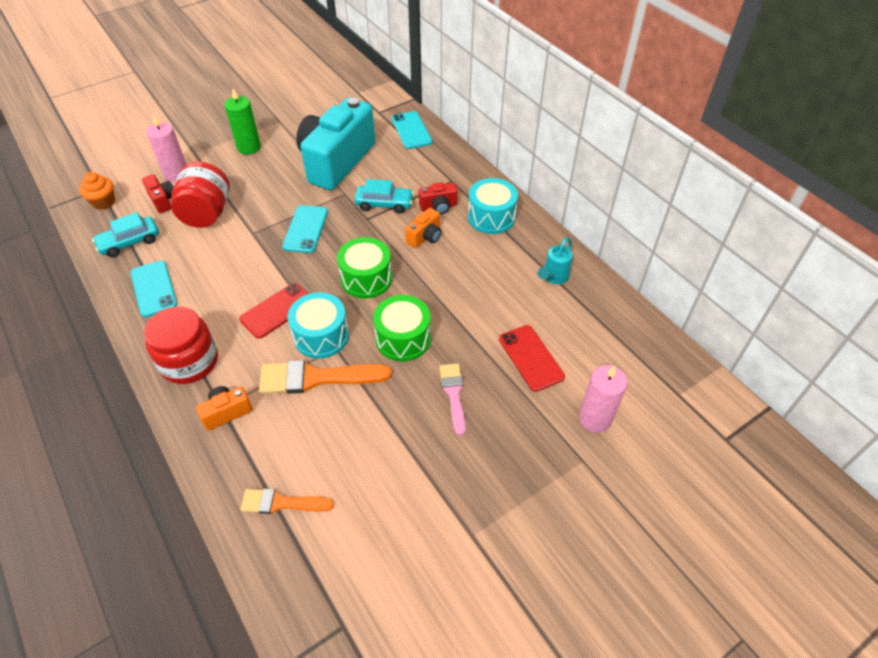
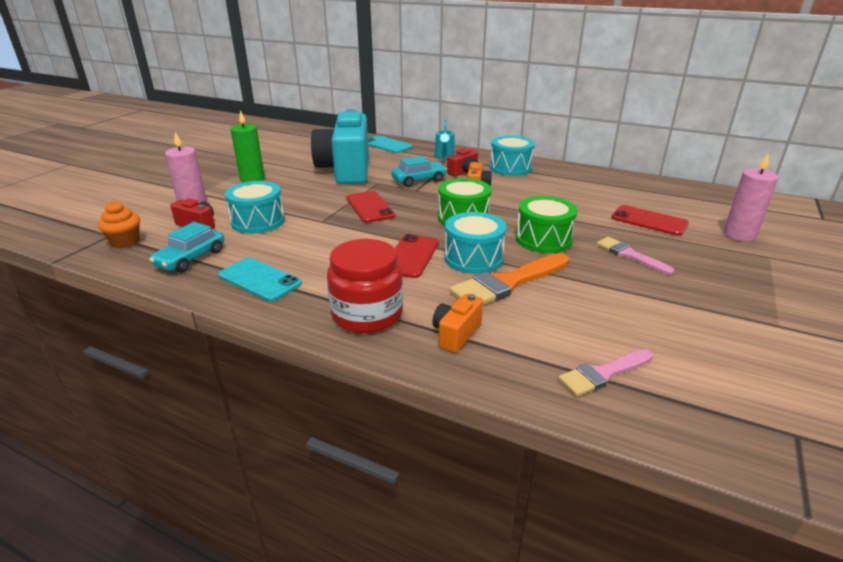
camera: 30 degrees left, 20 degrees down
red jar [171,162,230,228] -> turquoise drum [225,181,285,234]
orange brush [241,489,334,514] -> pink brush [558,349,653,396]
turquoise phone [282,205,328,253] -> red phone [346,191,395,223]
turquoise watering can [538,237,572,284] -> turquoise watering can moved to [434,120,455,159]

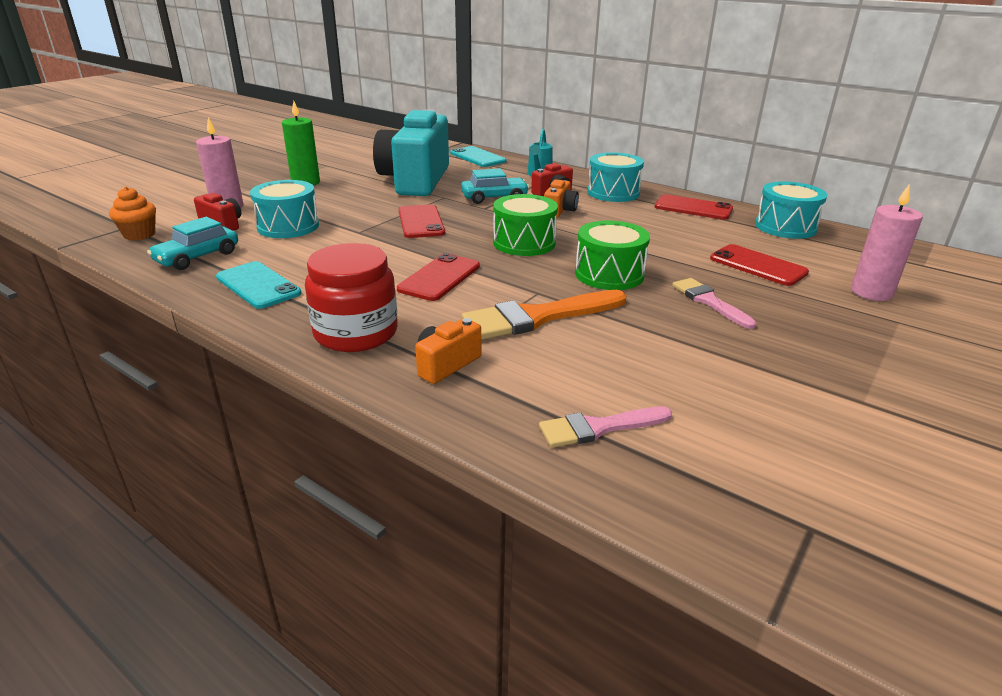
camera: 10 degrees right, 0 degrees up
turquoise drum [445,212,507,274] -> turquoise drum moved to [755,181,827,239]
none -> red phone [655,194,733,220]

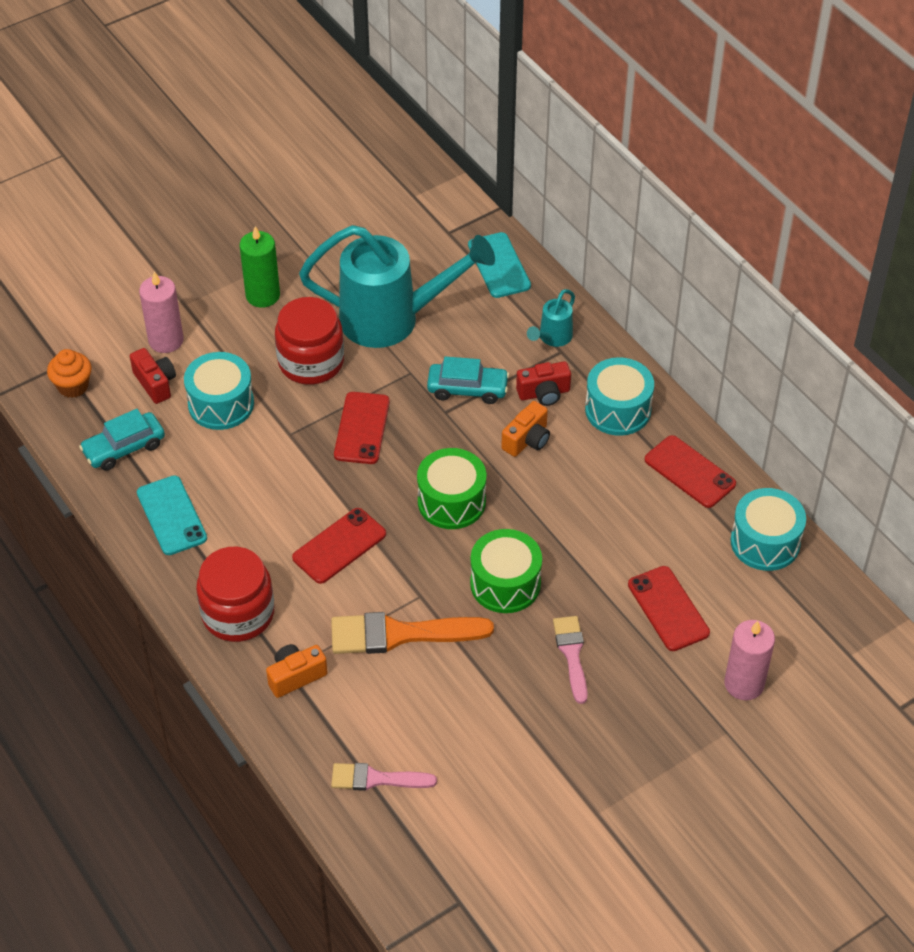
camera: 20 degrees right, 20 degrees up
turquoise camera [373,109,449,196] -> turquoise watering can [299,225,495,348]
none -> red jar [275,297,344,384]

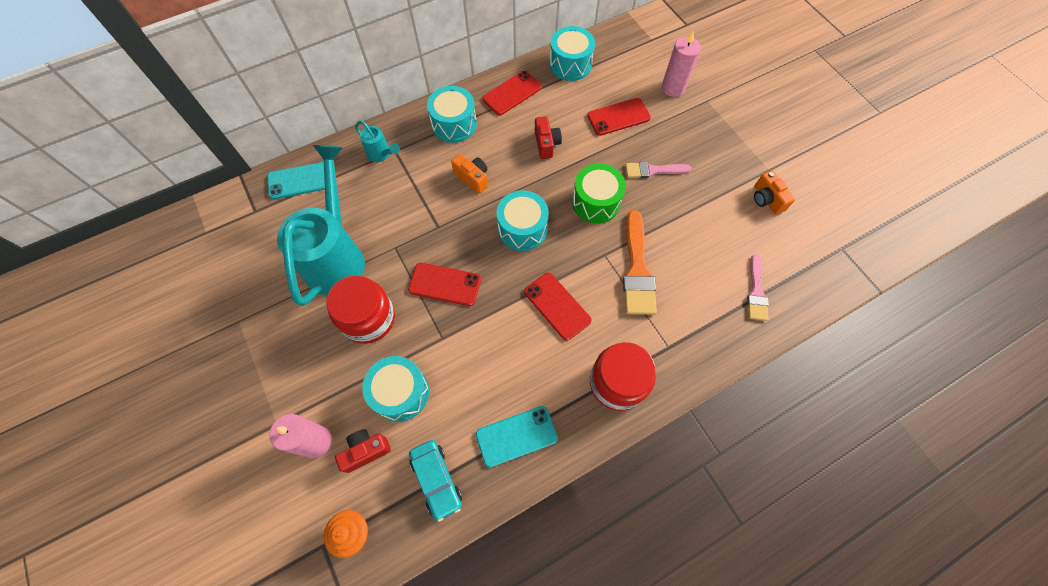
camera: 85 degrees left, 15 degrees up
green candle [240,226,280,308] -> none
orange camera [266,644,328,698] -> orange camera moved to [754,170,795,215]
green drum [417,448,486,529] -> turquoise drum [496,190,549,251]
turquoise car [427,357,509,404] -> none
red camera [516,361,571,406] -> red camera moved to [535,116,562,159]

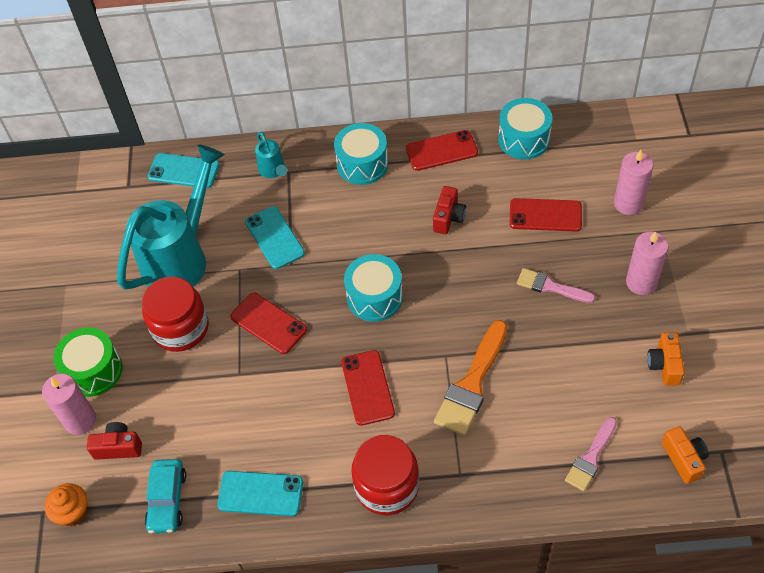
camera: 30 degrees right, 10 degrees down
turquoise drum [362,356,429,422] -> none
orange camera [451,154,488,194] -> orange camera moved to [662,426,709,484]
green drum [572,164,626,223] -> green drum moved to [53,327,122,397]
none -> turquoise phone [245,206,305,269]
none -> pink candle [626,231,669,295]

